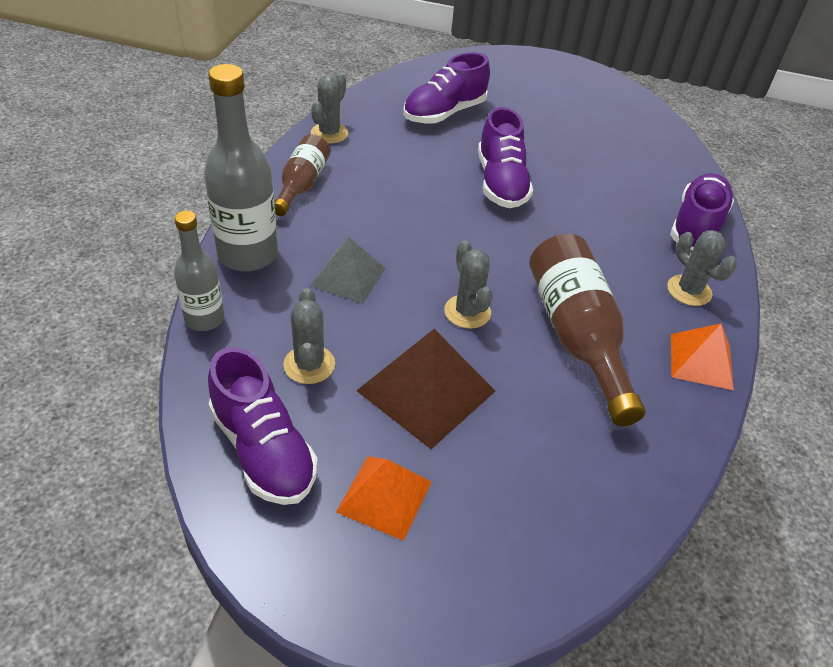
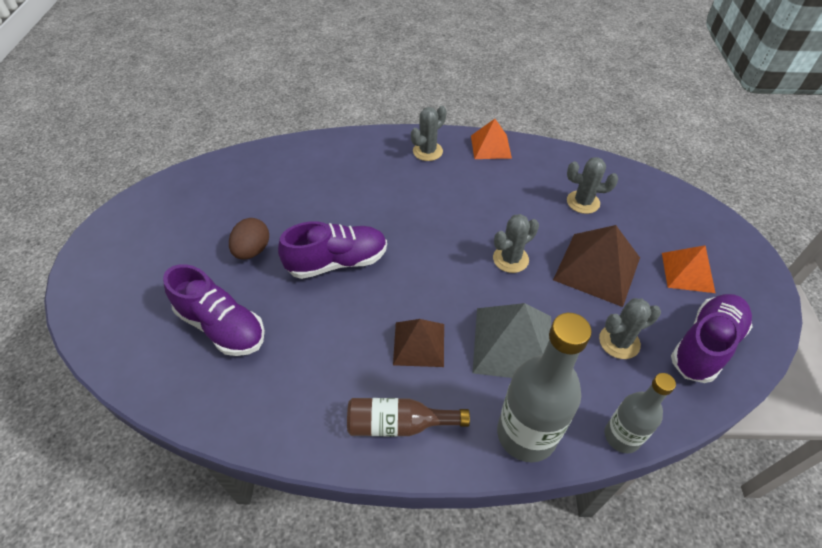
camera: 100 degrees left, 5 degrees up
grey cactus [311,73,348,144] -> grey cactus moved to [567,157,618,214]
grey pyramid [311,237,386,304] -> grey pyramid [473,303,551,378], size x1.54
brown bottle [529,234,646,426] -> none
purple shoe [670,173,734,250] -> none
none -> brown egg [229,218,269,259]
none -> brown pyramid [393,319,444,367]

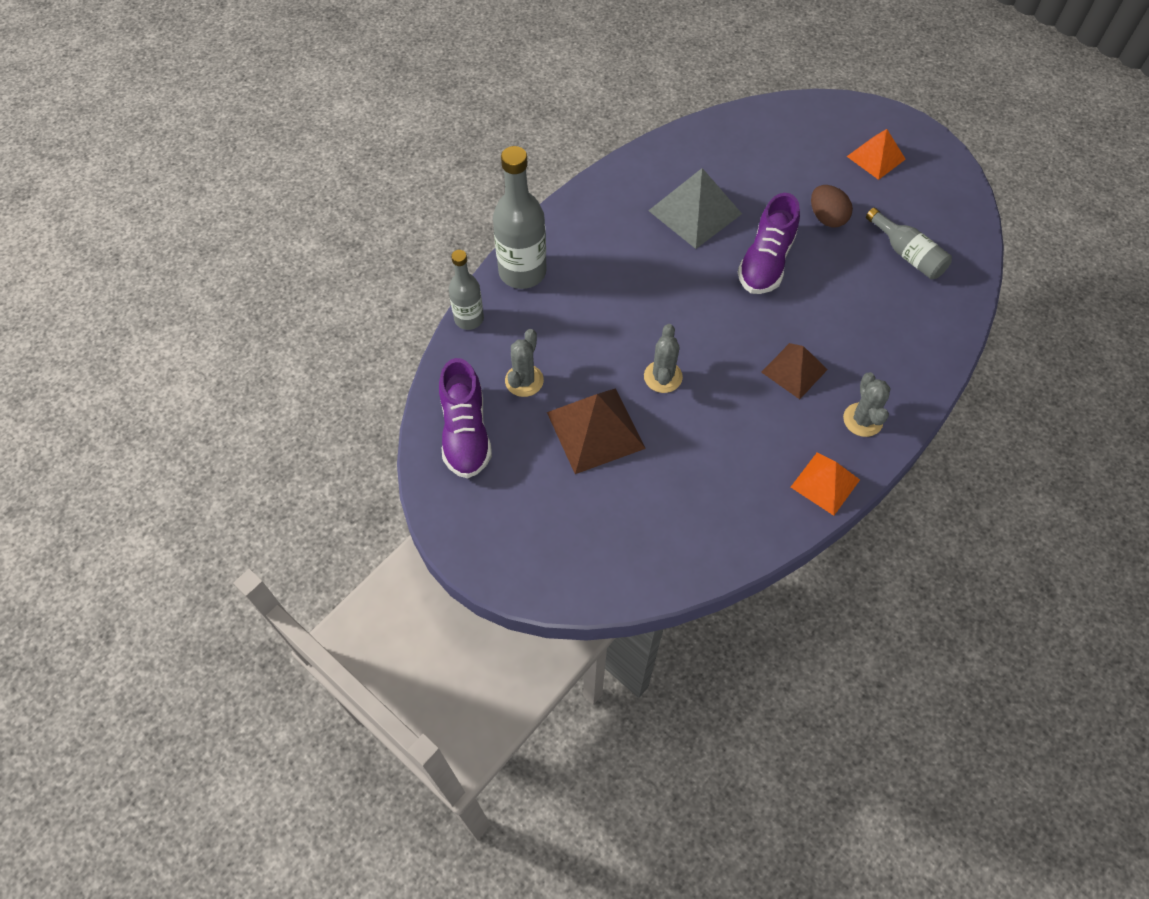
camera: 130 degrees right, 10 degrees up
purple shoe [163,264,265,356] -> none
brown bottle [347,398,470,437] -> none
brown pyramid [393,319,444,367] -> brown pyramid moved to [761,343,828,399]
grey pyramid [473,303,551,378] -> grey pyramid moved to [648,168,742,249]
grey cactus [567,157,618,214] -> none
orange pyramid [662,245,715,293] -> orange pyramid moved to [847,129,906,180]
none -> grey bottle [866,208,952,279]

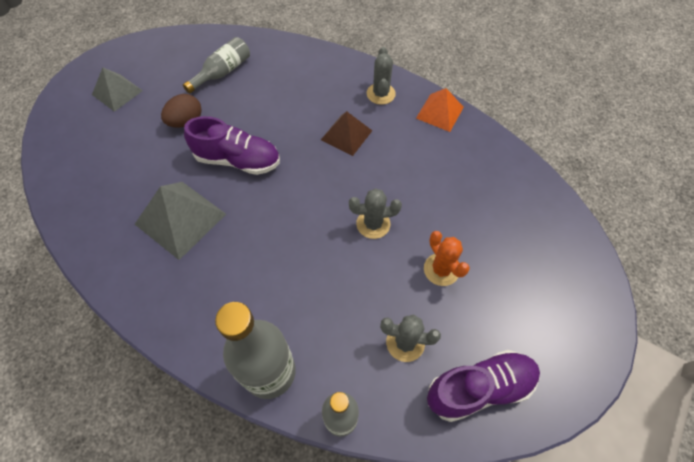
camera: 100 degrees left, 0 degrees up
brown pyramid [547,388,646,474] -> orange cactus [424,231,470,286]
grey cactus [843,372,891,437] -> grey cactus turned 75 degrees counterclockwise [367,47,396,105]
orange pyramid [847,129,906,180] -> grey pyramid [92,68,143,112]

